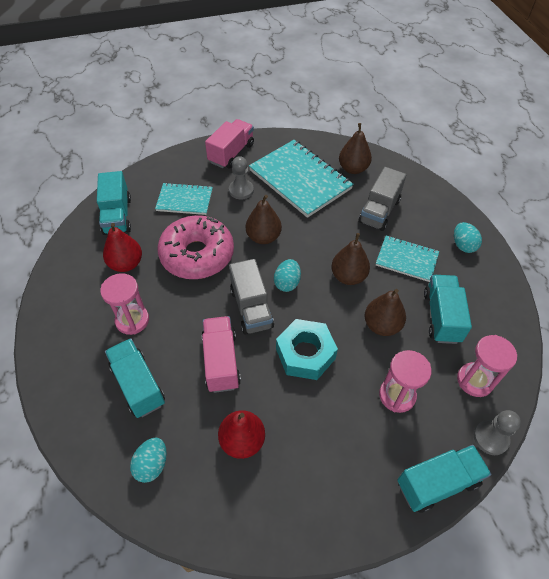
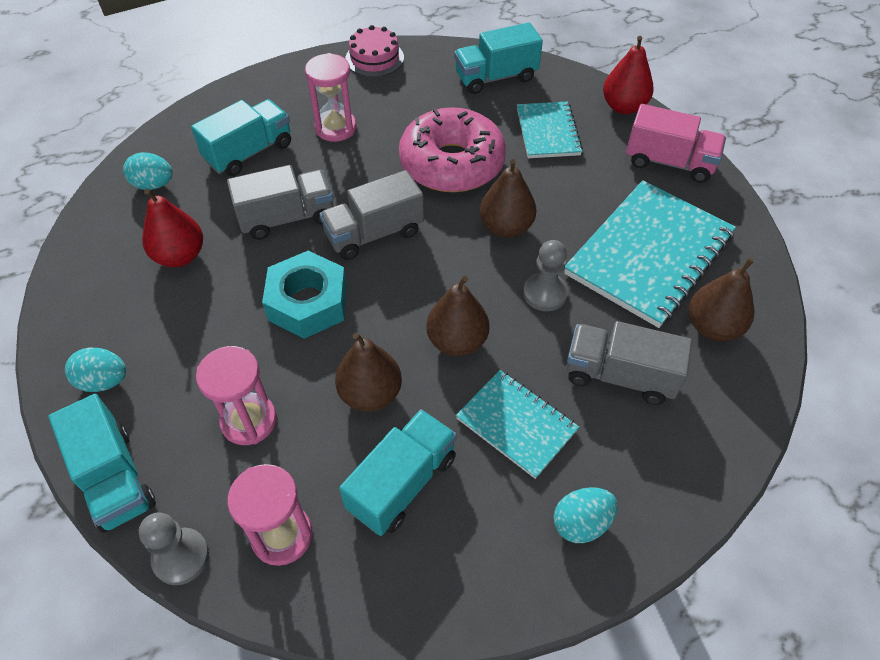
camera: 80 degrees right, 0 degrees up
red pear [103,223,142,272] -> red pear moved to [603,36,653,114]
pink truck [202,316,241,393] -> grey truck [227,165,334,240]
grey pawn [229,156,254,199] -> grey pawn moved to [523,240,568,311]
turquoise egg [274,259,301,292] -> turquoise egg moved to [65,347,126,392]
turquoise notebook [376,236,439,282] -> turquoise notebook turned 60 degrees counterclockwise [456,370,579,479]
turquoise truck [424,275,472,344] -> turquoise truck turned 45 degrees counterclockwise [339,409,457,536]
none -> pink cake [345,25,404,77]

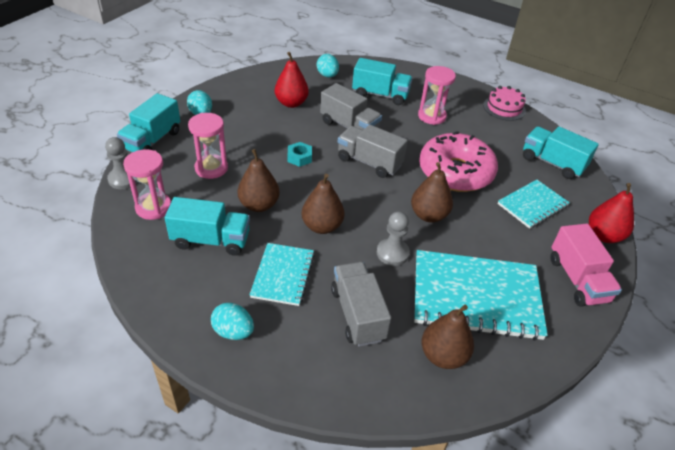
camera: 55 degrees right, 10 degrees down
turquoise nut [262,251,347,339] -> turquoise nut [288,142,312,167], size x0.51

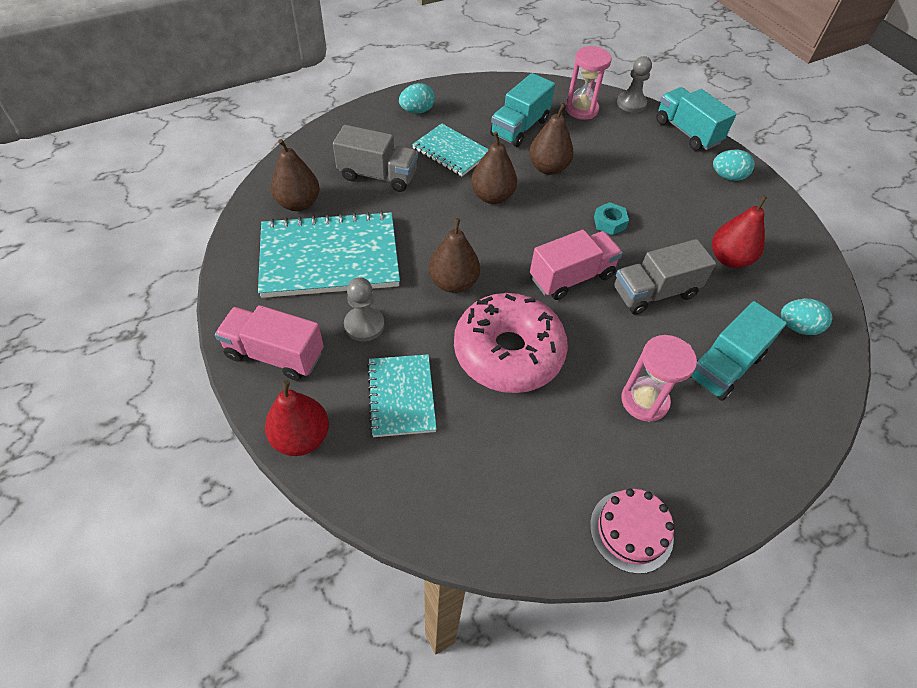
camera: 120 degrees right, 10 degrees up
pink hourglass [188,113,228,179] -> none
grey truck [338,125,408,178] -> pink truck [530,230,623,300]
grey pawn [377,211,410,266] -> grey pawn moved to [344,277,385,342]
turquoise notebook [414,250,548,341] -> turquoise notebook turned 45 degrees clockwise [258,211,400,298]
turquoise truck [523,126,599,179] -> none

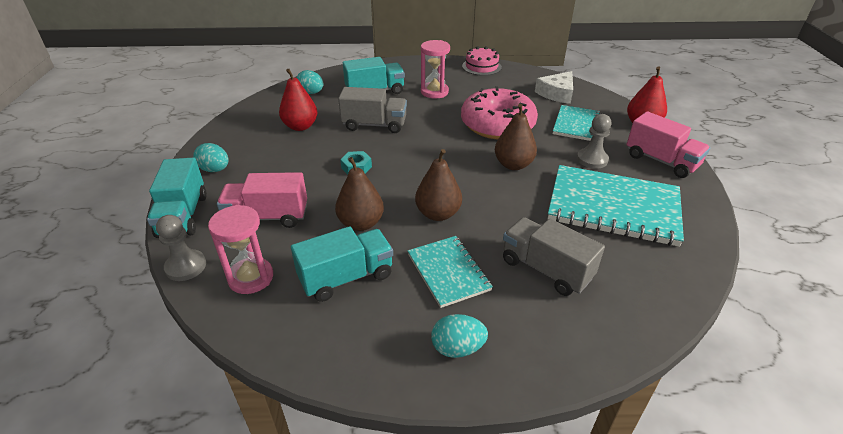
camera: 150 degrees left, 15 degrees down
brown pear [271,139,320,211] -> none
pink truck [530,230,623,300] -> pink truck moved to [217,172,307,228]
none -> white cheese [535,71,573,104]

